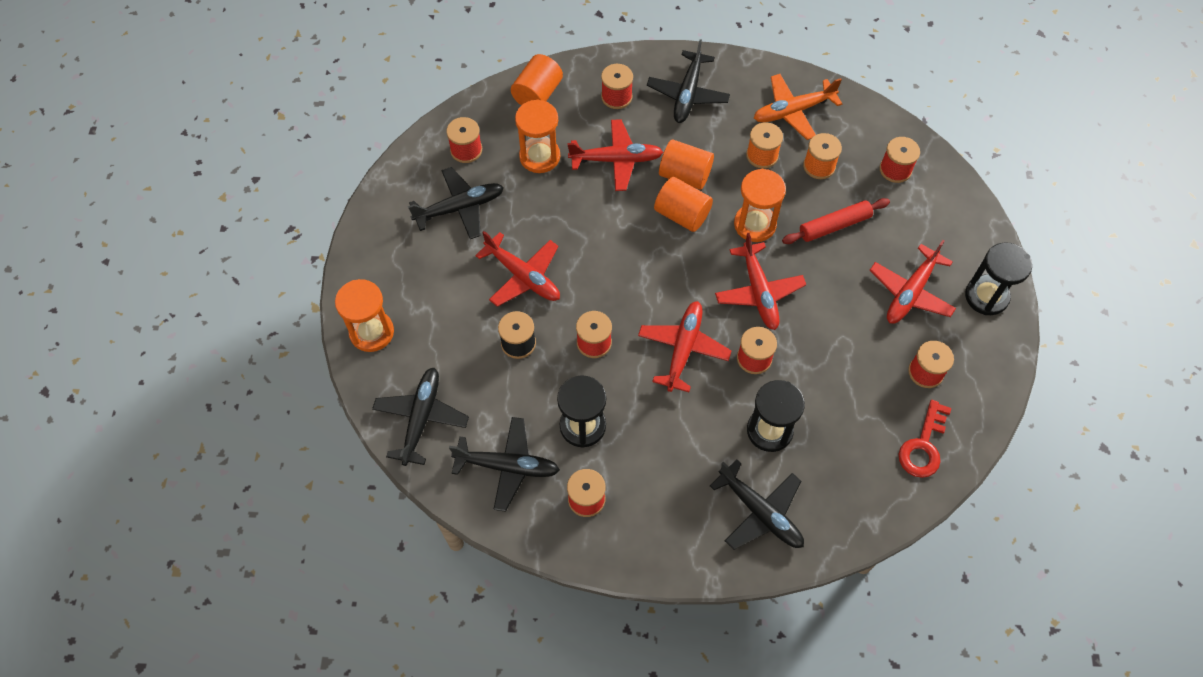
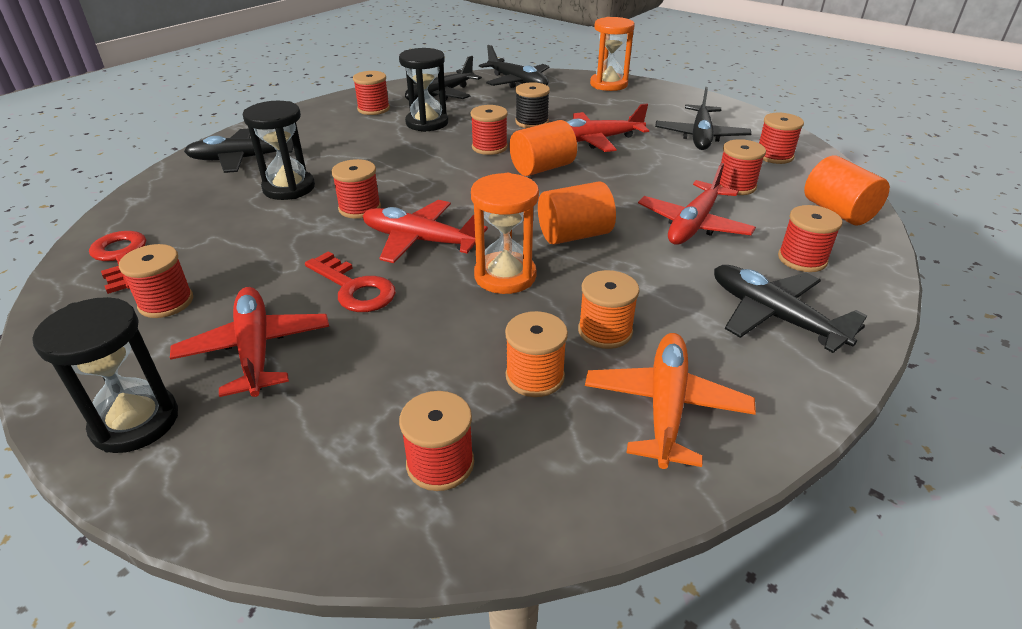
camera: 125 degrees right, 25 degrees down
orange hourglass [515,99,560,173] -> red spool [719,139,766,195]
red plane [638,301,732,392] -> none
orange cylinder [659,140,714,190] -> orange cylinder moved to [510,120,577,176]
red rolling pin [782,198,890,244] -> none
none -> red key [305,251,396,312]

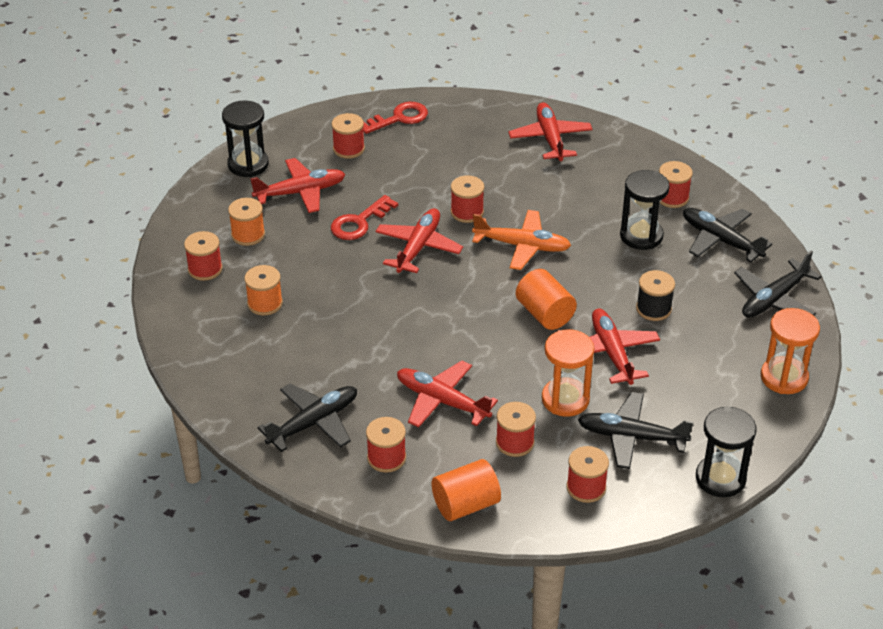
camera: 90 degrees right, 5 degrees up
black plane [184,129,294,173] -> red plane [508,102,593,161]
black hourglass [243,101,315,200] -> black hourglass moved to [696,406,756,497]
red spool [470,105,508,155] -> none
orange hourglass [471,173,539,294] -> orange hourglass moved to [542,329,594,417]
orange cylinder [538,182,616,245] -> none
orange spool [578,270,639,349] -> orange spool moved to [228,198,265,246]
orange plane [585,333,756,469] -> orange plane moved to [472,210,571,270]

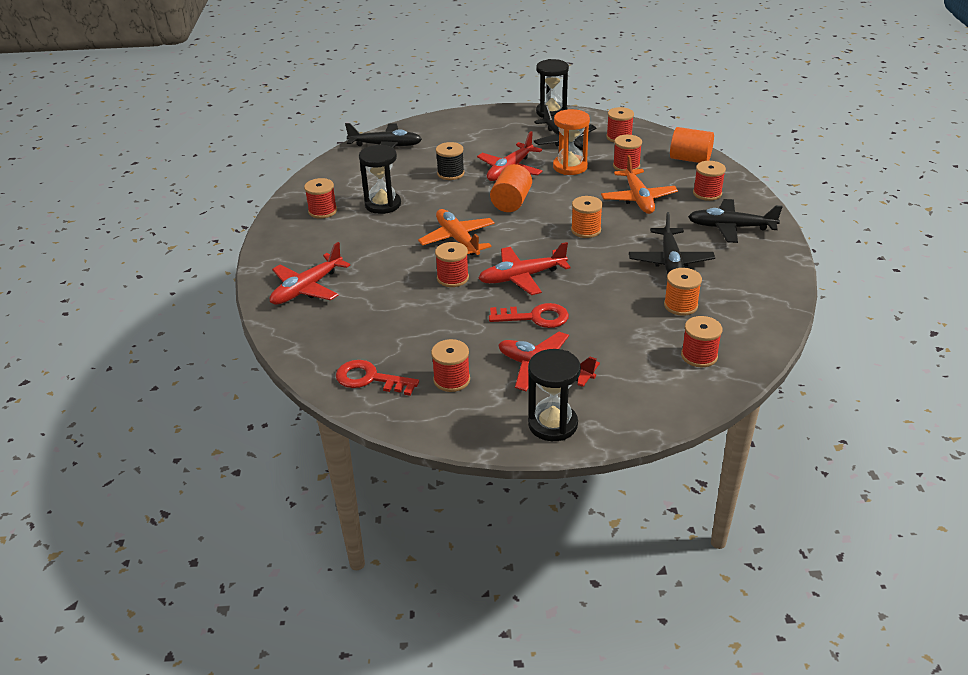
camera: 130 degrees left, 5 degrees down
orange spool [228,198,265,246] -> orange spool moved to [571,196,603,238]
red plane [397,361,498,428] -> orange plane [601,155,678,214]
black plane [683,208,772,262] -> black plane moved to [629,212,715,274]
orange hourglass [761,308,820,394] -> none

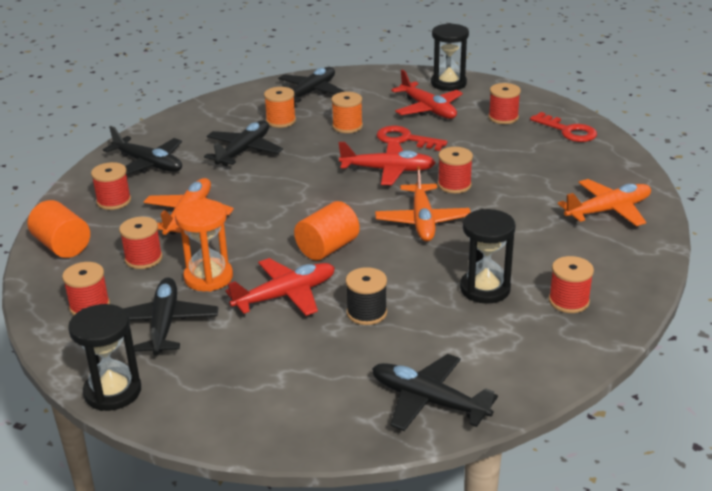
camera: 155 degrees left, 5 degrees down
red plane [270,242,350,305] -> orange plane [558,179,651,226]
orange spool [571,196,603,238] -> orange spool moved to [331,92,363,133]
red spool [681,316,722,367] -> black plane [278,67,345,104]

